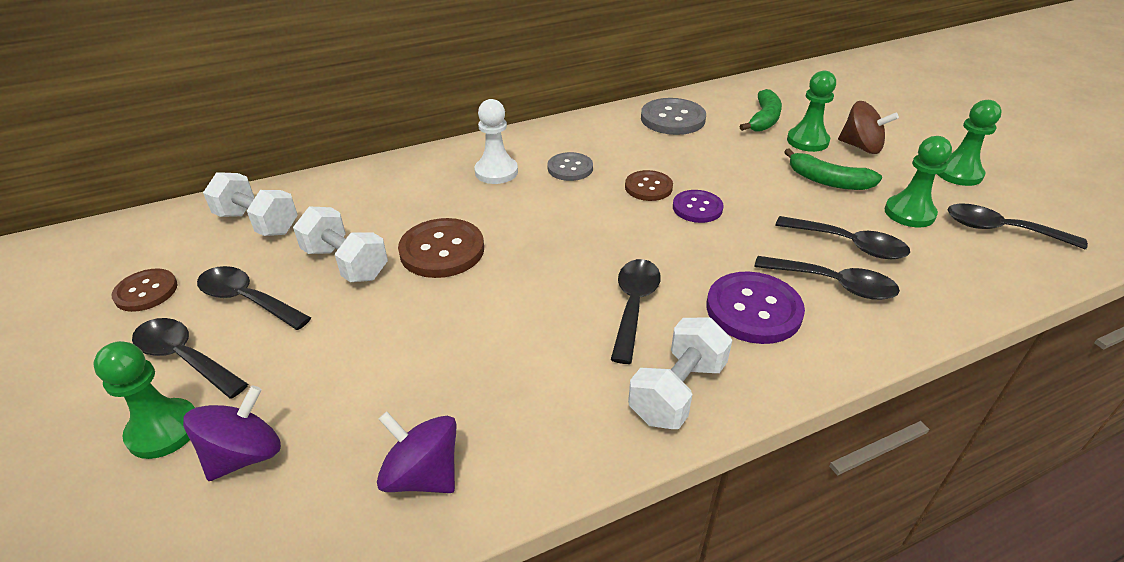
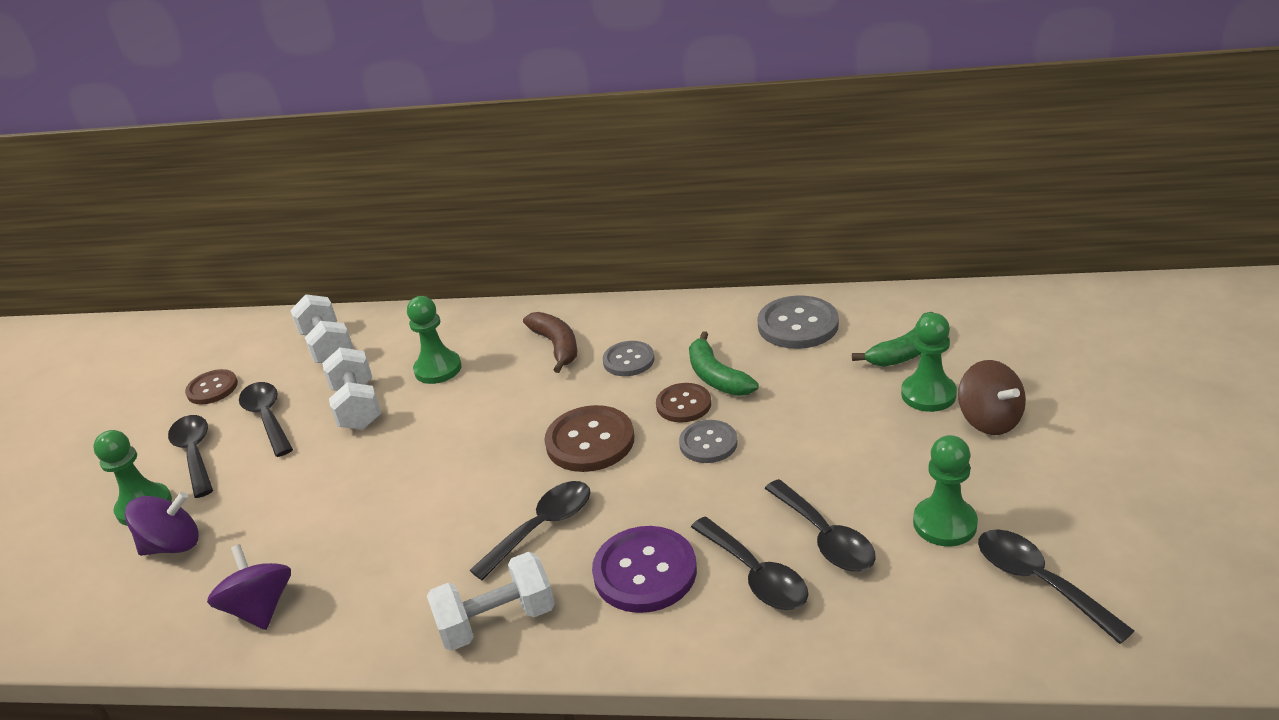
camera: 35 degrees right, 5 degrees down
brown button [398,218,484,278] -> brown button moved to [544,405,634,472]
white pawn [474,99,518,184] -> brown banana [523,312,577,373]
purple button [673,190,723,223] -> grey button [679,420,738,463]
green banana [784,148,882,190] -> green banana moved to [689,331,759,396]
green pawn [937,100,1002,186] -> green pawn moved to [407,296,462,384]

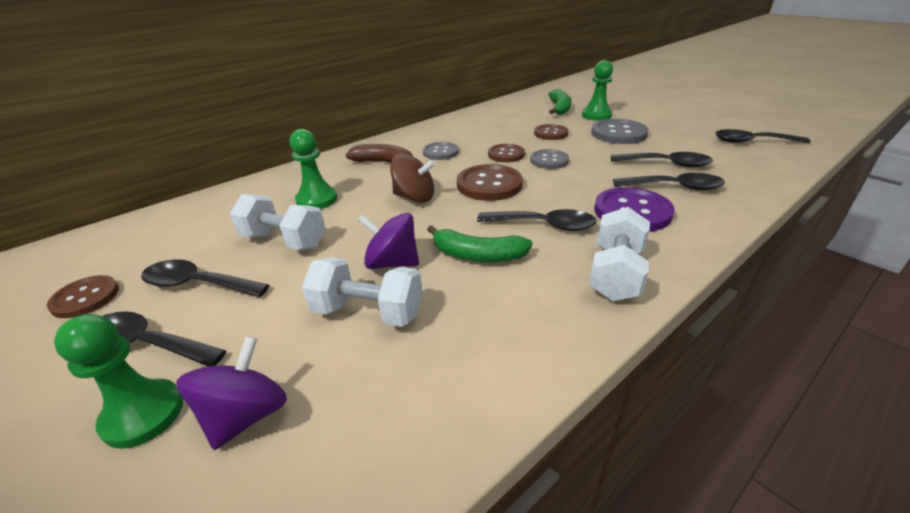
camera: 50 degrees left, 0 degrees up
purple spinning top [207,544,291,630] -> purple spinning top moved to [358,213,419,269]
white dumbbell [290,294,353,363] -> white dumbbell moved to [302,257,422,327]
black spoon [469,481,591,580] -> black spoon turned 105 degrees clockwise [477,209,597,231]
green banana [689,331,759,396] -> green banana moved to [427,225,532,262]
grey button [757,295,839,349] -> grey button moved to [591,119,649,144]
green pawn [913,435,978,547] -> none
brown spinning top [958,360,1026,435] -> brown spinning top moved to [390,153,435,203]
none -> brown button [534,124,569,140]

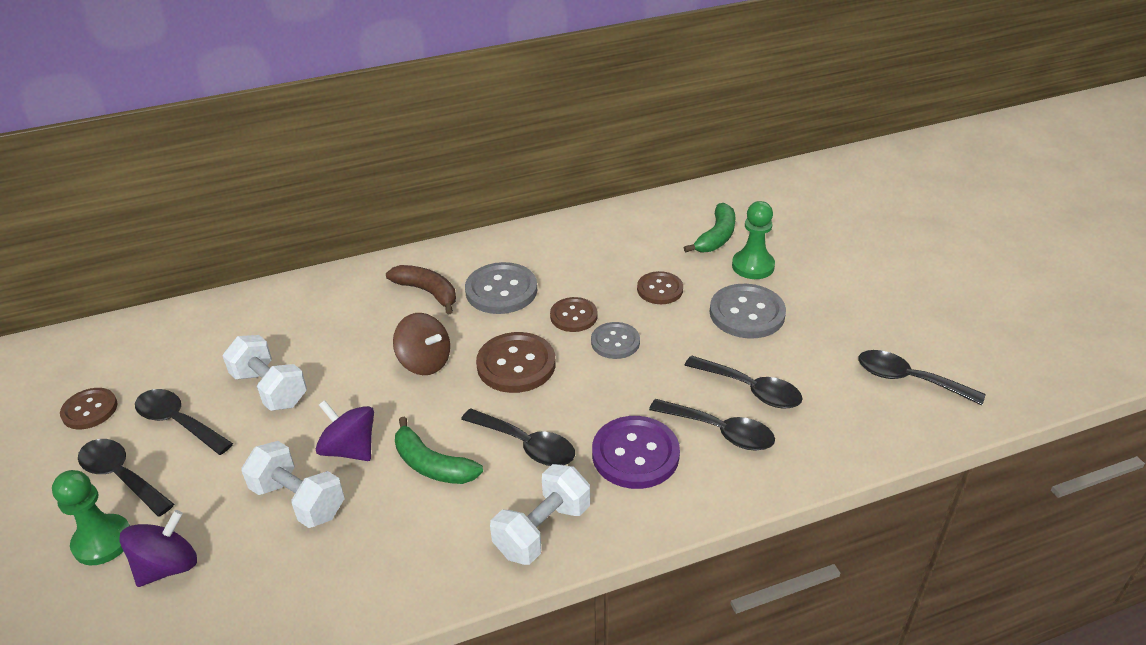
camera: 20 degrees right, 5 degrees up
green pawn [290,129,337,209] -> none
grey button [423,142,459,160] -> grey button [465,262,537,314], size x1.57

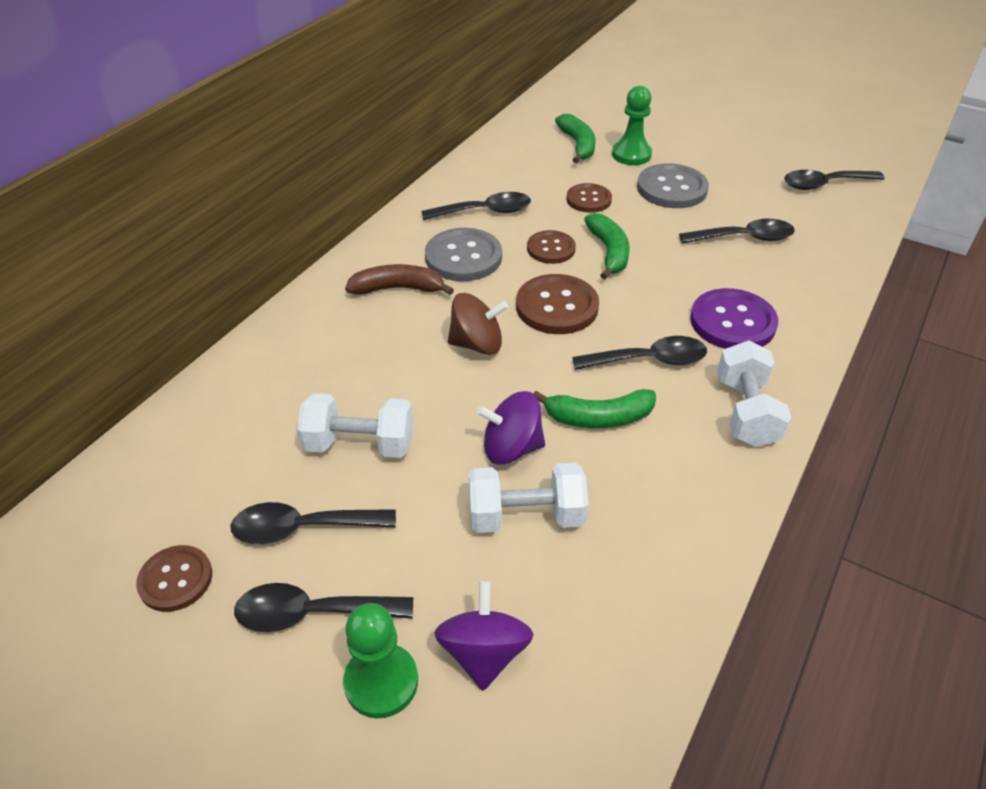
camera: 40 degrees left, 5 degrees up
grey button [591,322,640,359] -> green banana [584,213,630,279]
black spoon [649,399,775,451] -> black spoon moved to [421,192,531,220]

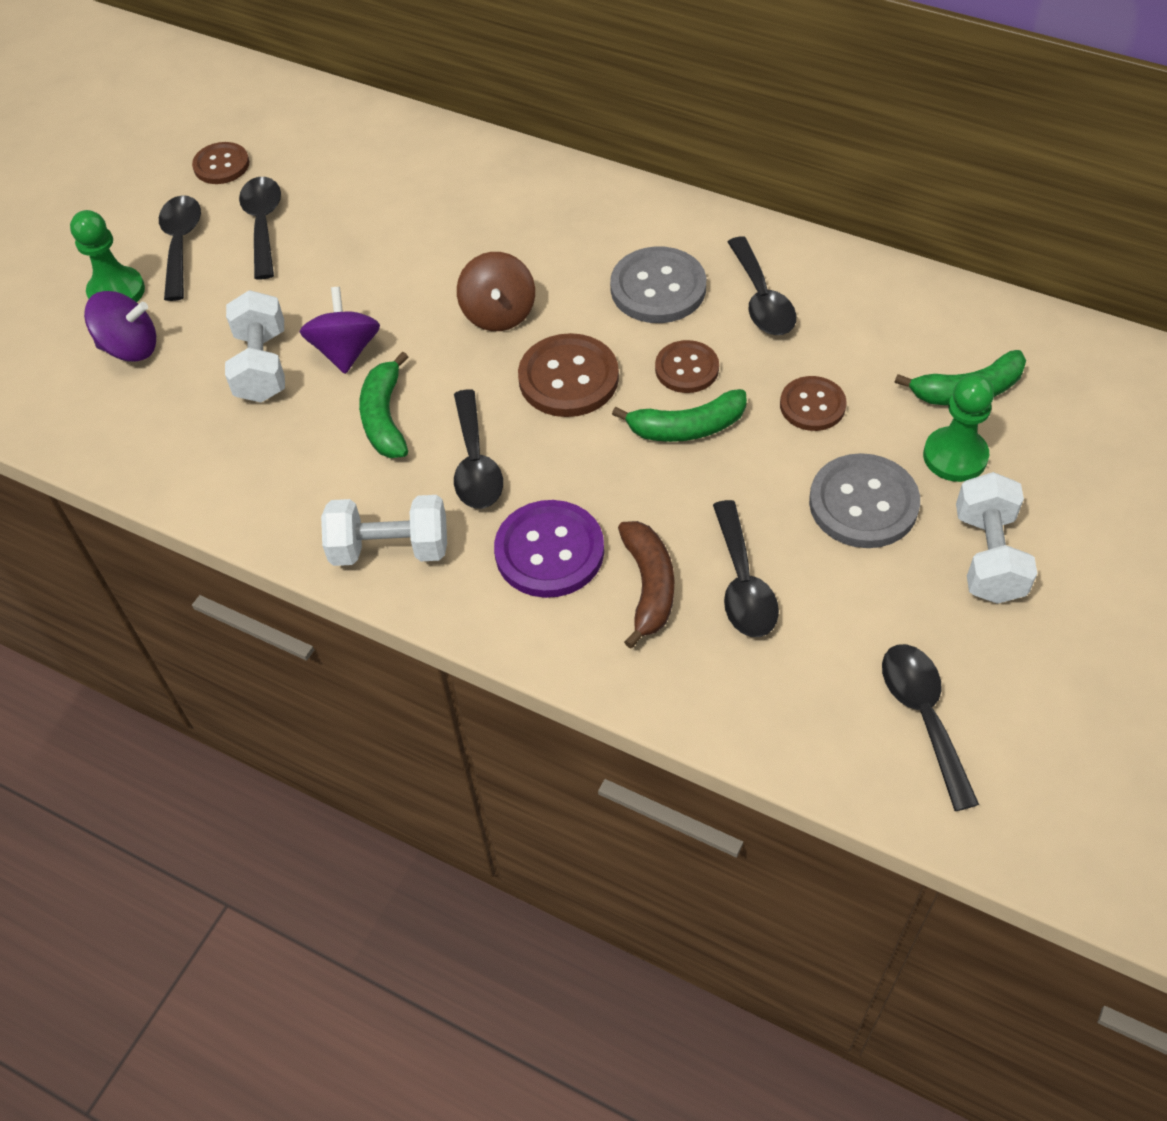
camera: 90 degrees right, 10 degrees up
white dumbbell [297,393,413,458] -> white dumbbell moved to [956,472,1038,604]
brown banana [345,264,454,295] -> brown banana moved to [618,521,674,648]

